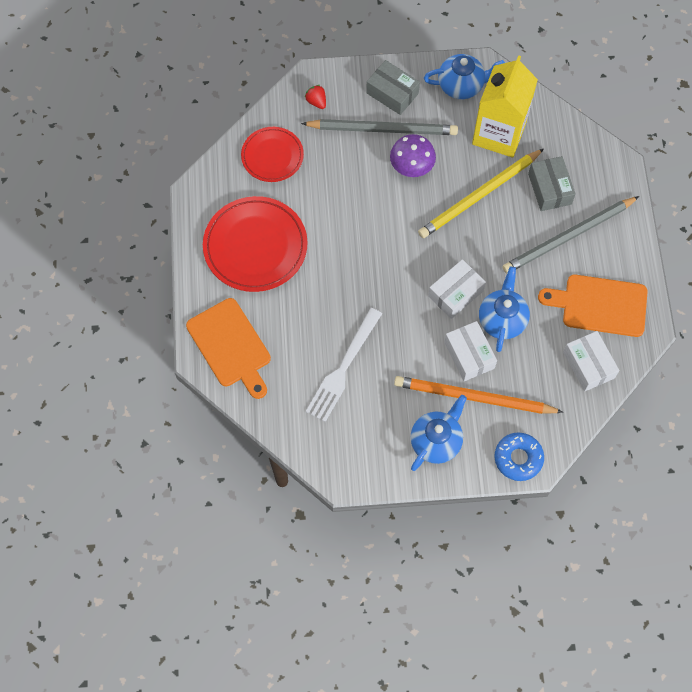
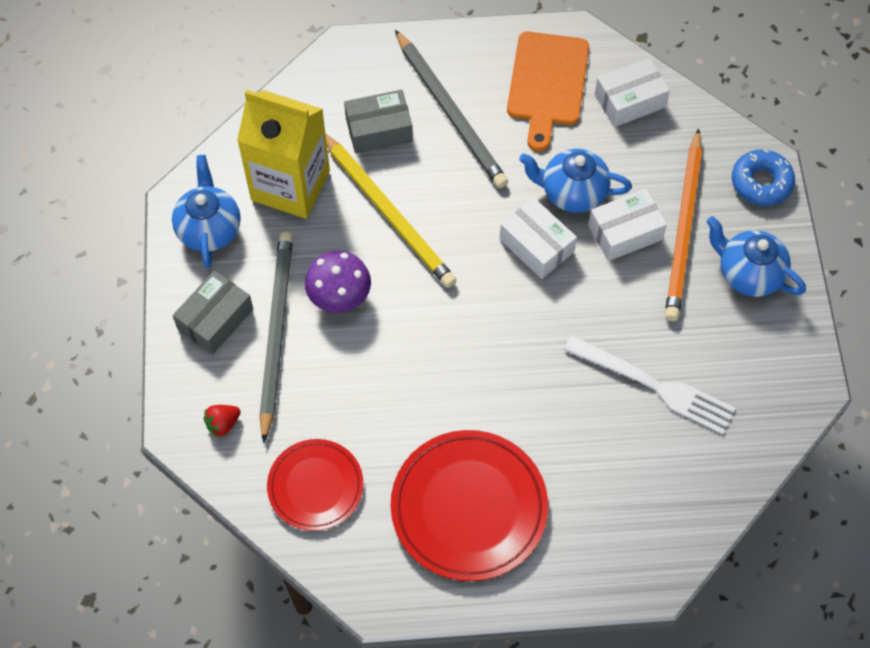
camera: 90 degrees left, 5 degrees down
orange cutting board [186,298,271,399] -> none

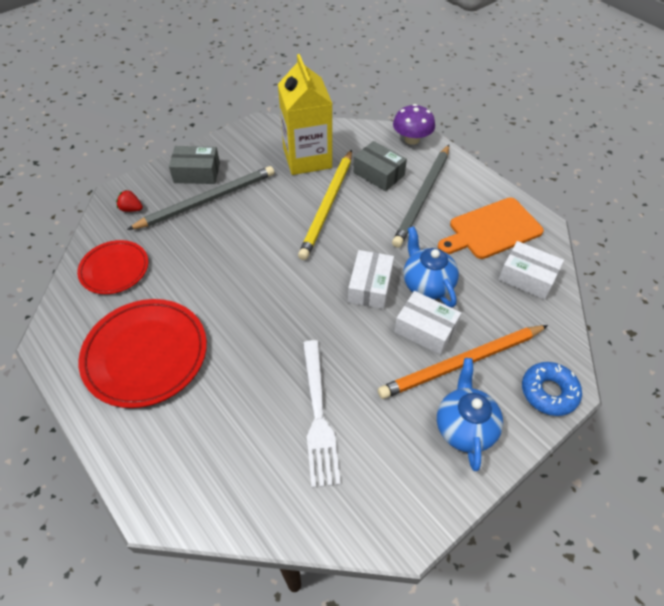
camera: 55 degrees right, 10 degrees down
blue teapot [172,155,241,268] -> none
purple mushroom [305,250,371,313] -> purple mushroom moved to [393,104,435,145]

